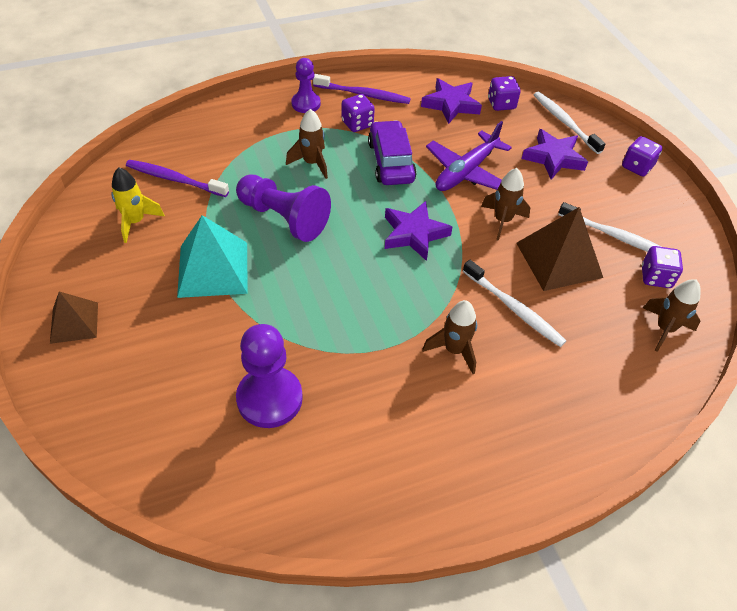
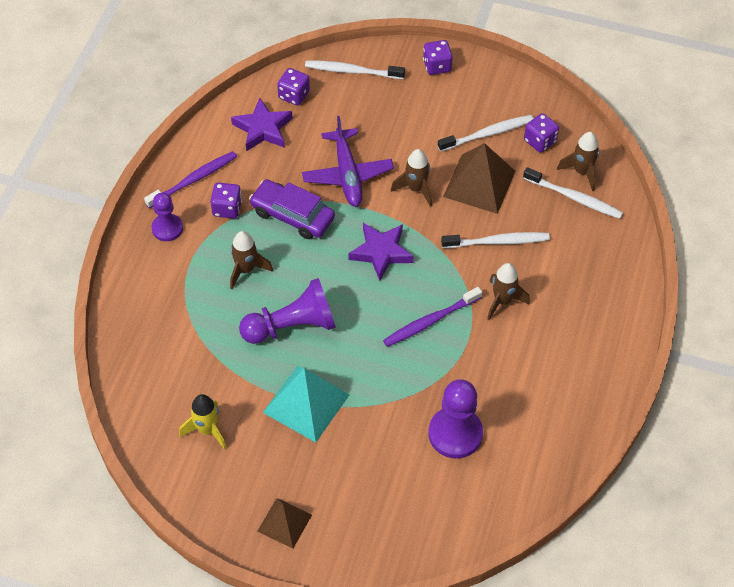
camera: 50 degrees left, 5 degrees up
purple toothbrush [126,160,229,197] -> purple toothbrush moved to [383,287,482,347]
purple star [522,129,588,180] -> none
none -> white toothbrush [523,167,623,219]

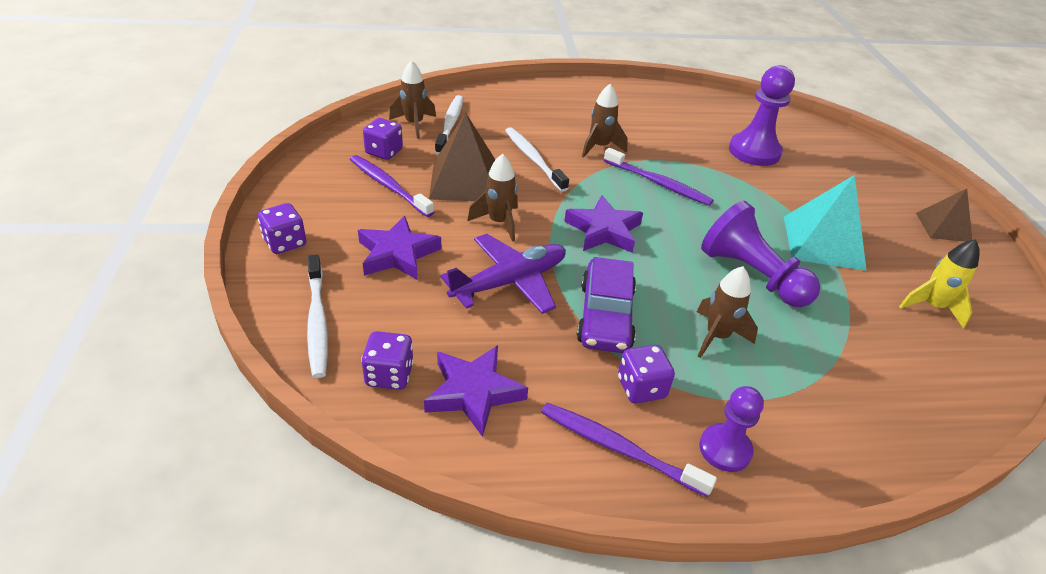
camera: 115 degrees left, 15 degrees down
white toothbrush [438,115,534,152] -> purple toothbrush [350,155,434,217]
none -> purple star [358,216,441,280]

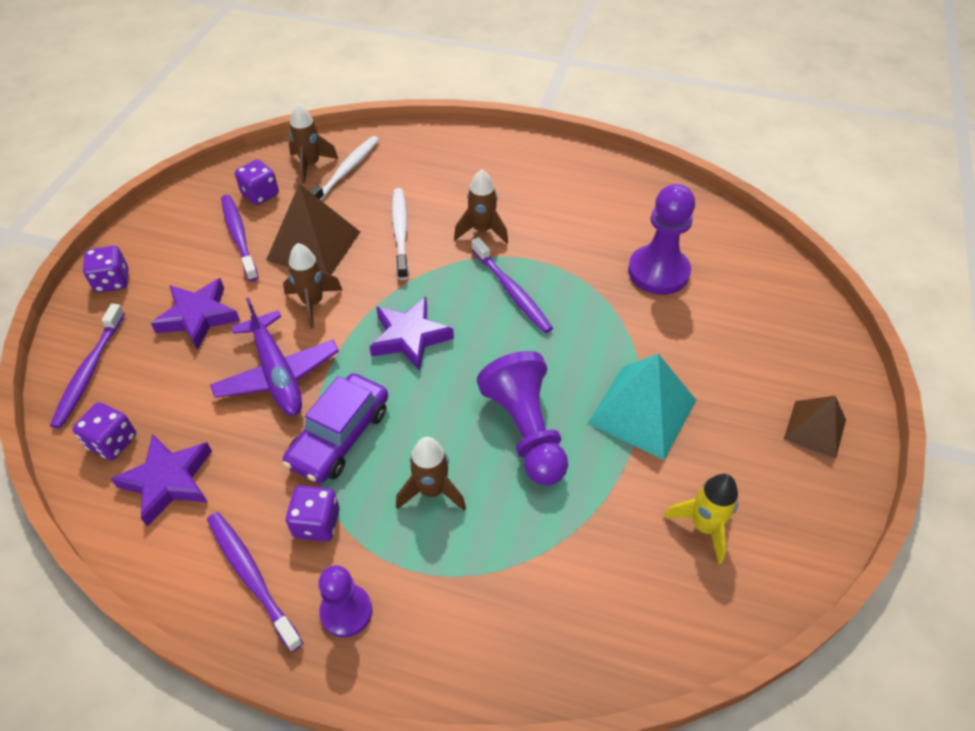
camera: 25 degrees right, 10 degrees up
white toothbrush [307,255,328,378] -> purple toothbrush [50,304,125,428]
purple plane [440,234,566,314] -> purple plane turned 75 degrees clockwise [210,297,339,416]

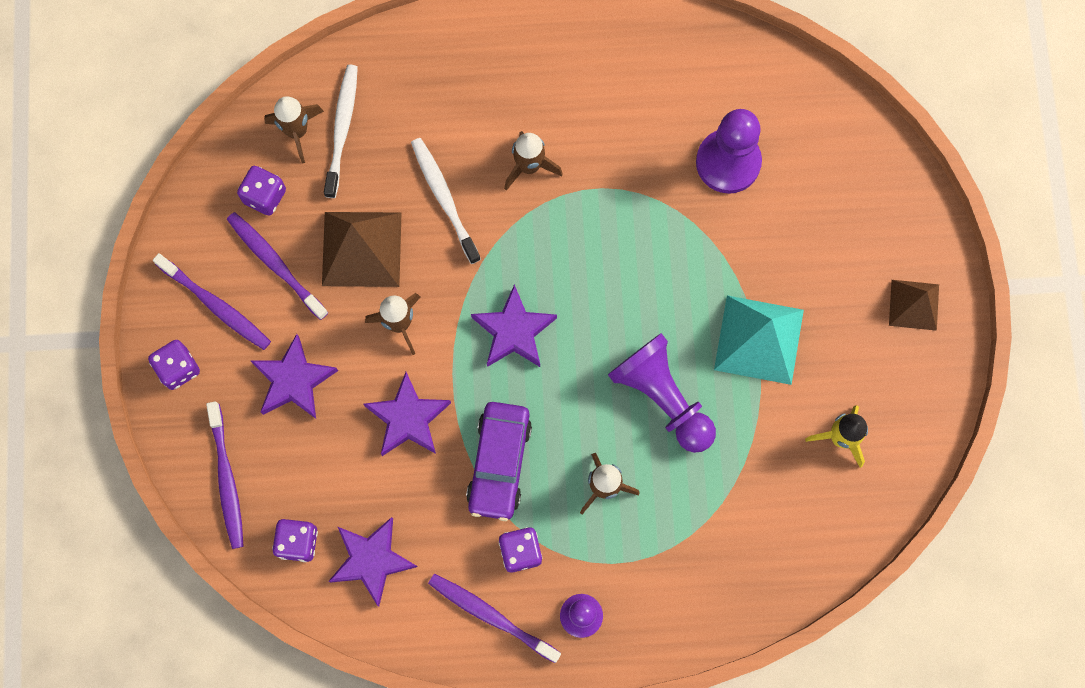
camera: 20 degrees left, 25 degrees up
purple plane [210,297,339,416] -> purple star [364,372,451,456]
purple toothbrush [472,237,553,333] -> purple toothbrush moved to [153,253,271,350]

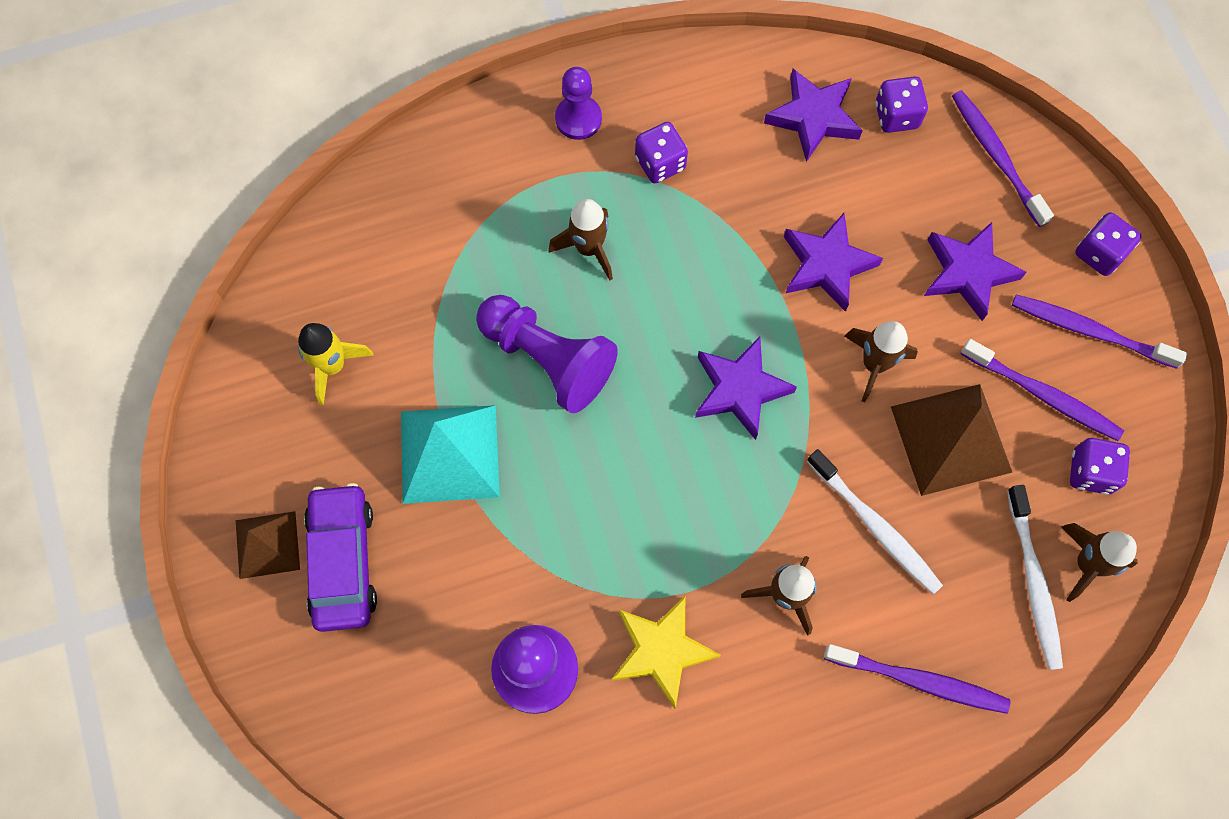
camera: 165 degrees right, 5 degrees down
purple toothbrush [428,574,561,663] -> purple toothbrush moved to [824,644,1011,714]
purple car [466,402,532,521] -> purple car moved to [304,483,377,632]
none -> yellow star [612,596,721,709]

